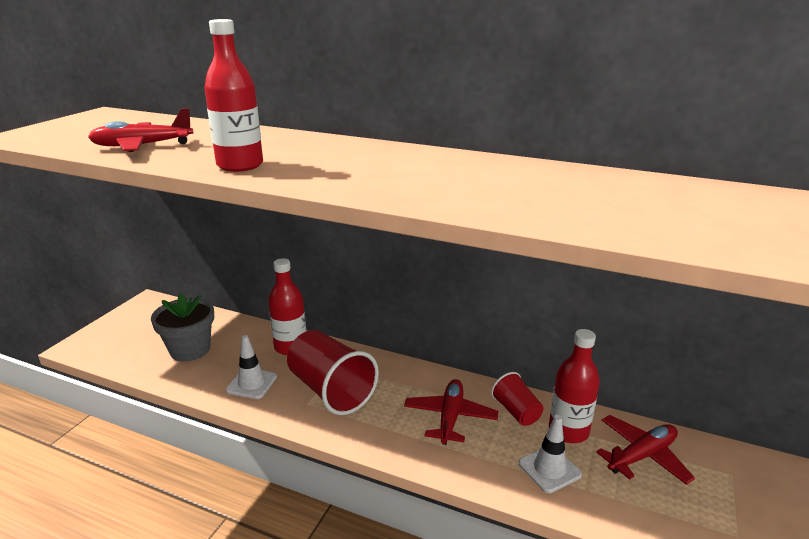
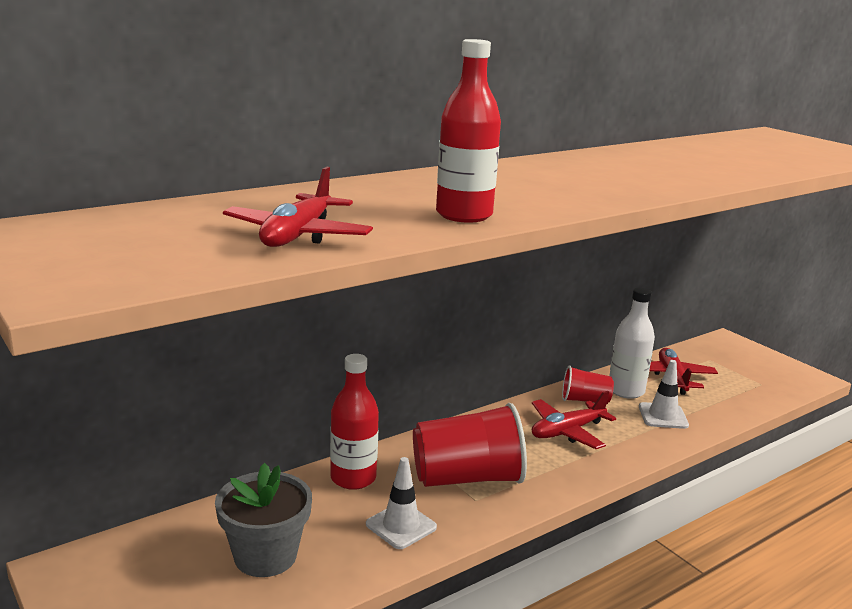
camera: 60 degrees left, 5 degrees down
red plane [404,379,499,445] -> red plane turned 75 degrees counterclockwise [532,391,616,449]
red bottle [549,329,600,443] -> white bottle [609,288,655,399]

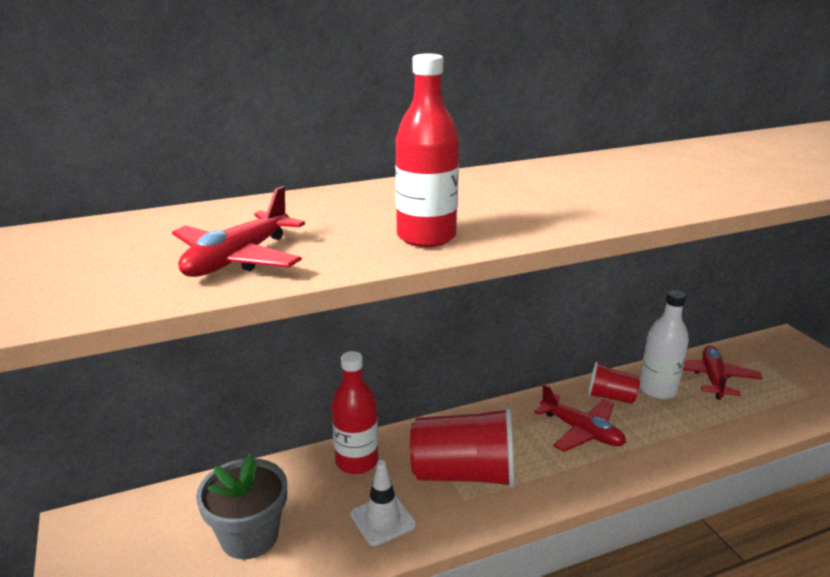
camera: 15 degrees right, 5 degrees up
red plane [532,391,616,449] -> red plane turned 120 degrees counterclockwise [534,384,626,452]
white traffic cone [639,360,689,429] -> none

